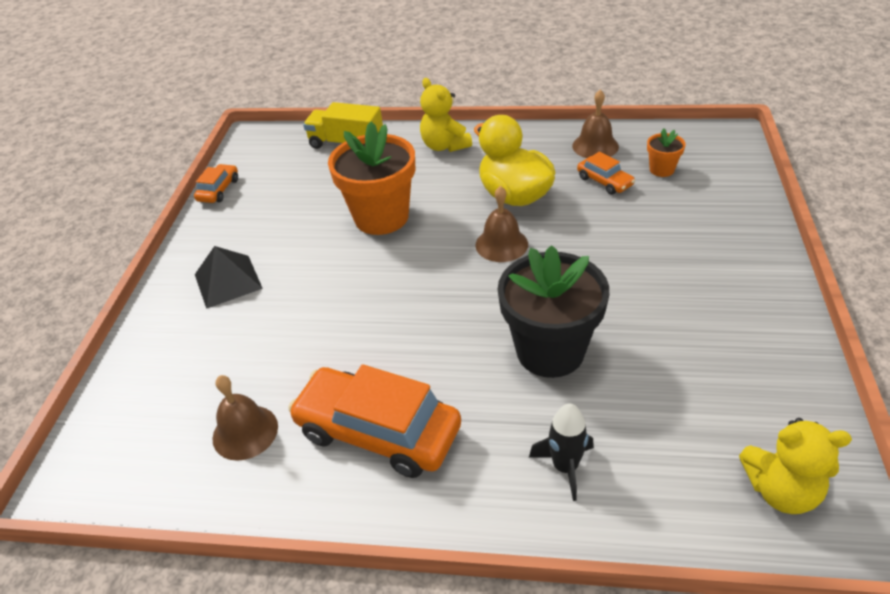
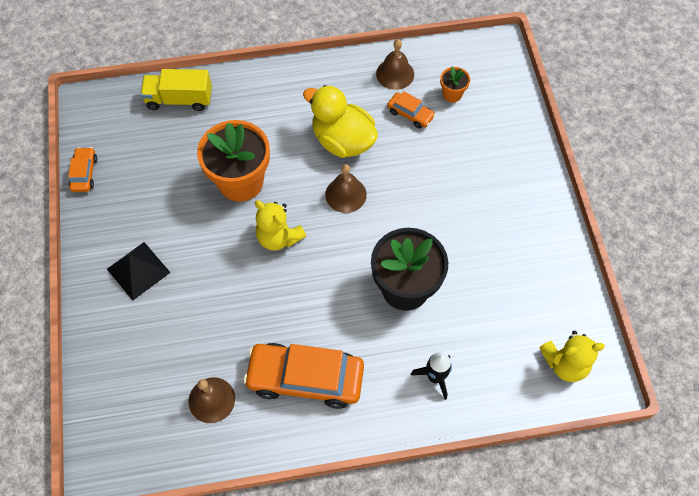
camera: 20 degrees left, 20 degrees up
yellow teddy bear [420,78,472,152] -> yellow teddy bear moved to [255,200,306,251]

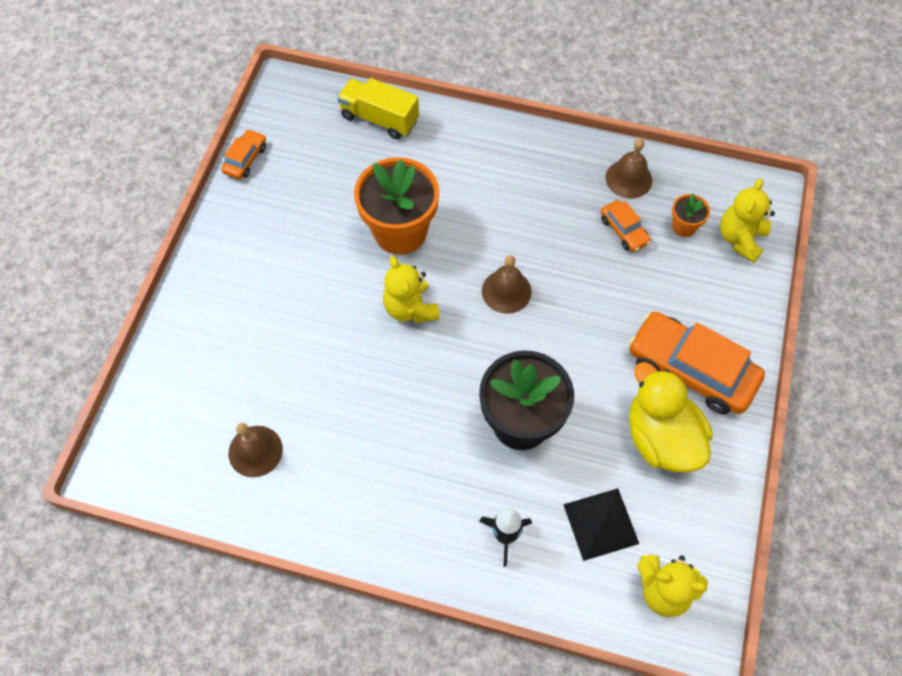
camera: 25 degrees right, 0 degrees up
black pyramid [107,242,171,300] -> black pyramid moved to [563,488,639,561]
orange car [243,343,364,409] -> orange car moved to [629,311,765,414]
yellow duck [303,85,378,158] -> yellow duck moved to [629,362,712,473]
none -> yellow teddy bear [720,179,775,263]

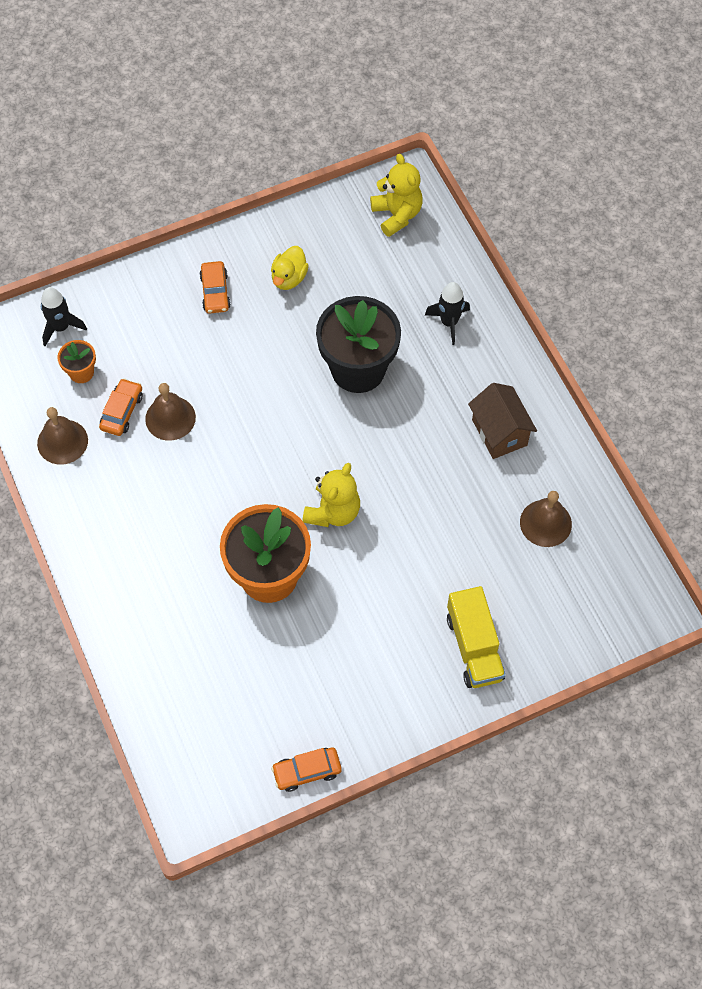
camera: 130 degrees left, 0 degrees up
yellow truck [337,78,419,139] -> yellow truck moved to [447,586,506,688]
brown bell [482,255,531,313] -> brown bell moved to [145,383,196,441]
black pyramid [563,488,639,561] -> none
orange car [629,311,765,414] -> orange car [199,261,231,314], size x0.48
yellow duck [629,362,712,473] -> yellow duck [271,246,309,290], size x0.54
yellow teddy bear [720,179,775,263] -> black rocket [41,287,87,346]
none -> brown house [468,383,537,459]

